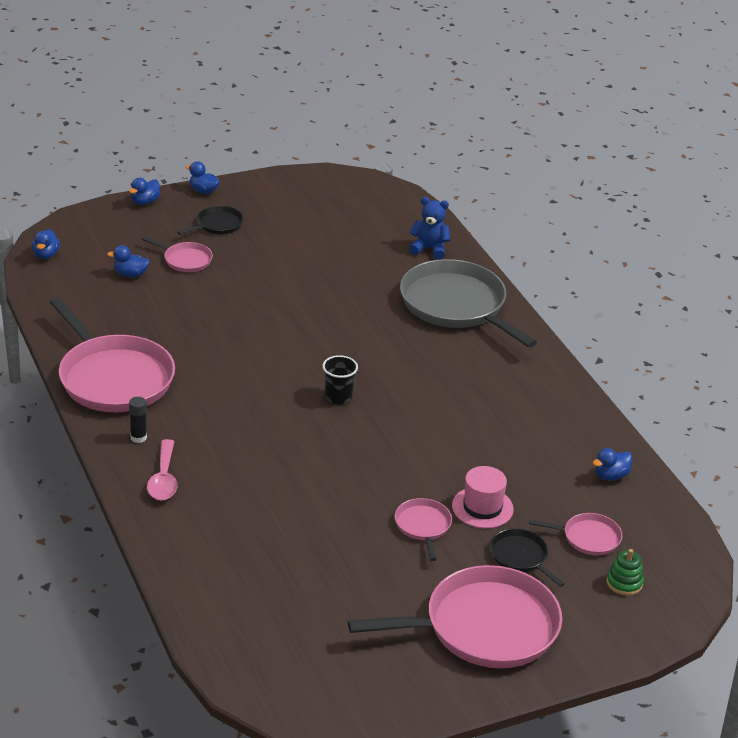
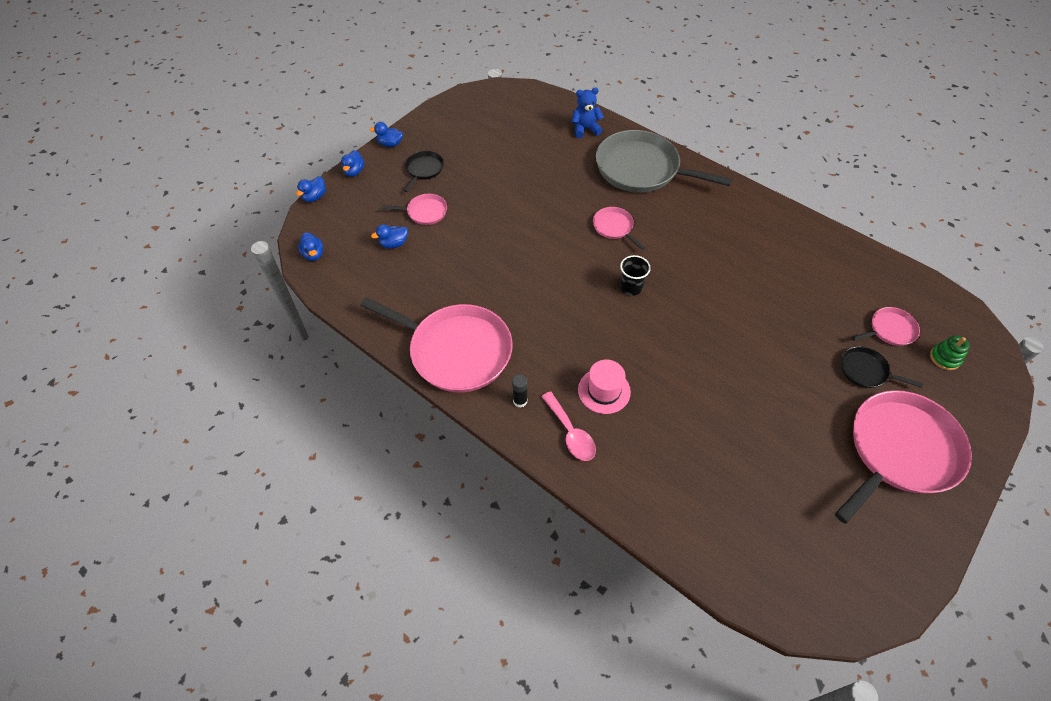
camera: 25 degrees left, 20 degrees up
pink pan [395,498,452,561] -> pink pan moved to [593,207,645,250]
pink hat [452,466,514,528] -> pink hat moved to [578,360,631,414]
blue duck [593,448,633,481] -> blue duck moved to [296,176,326,202]

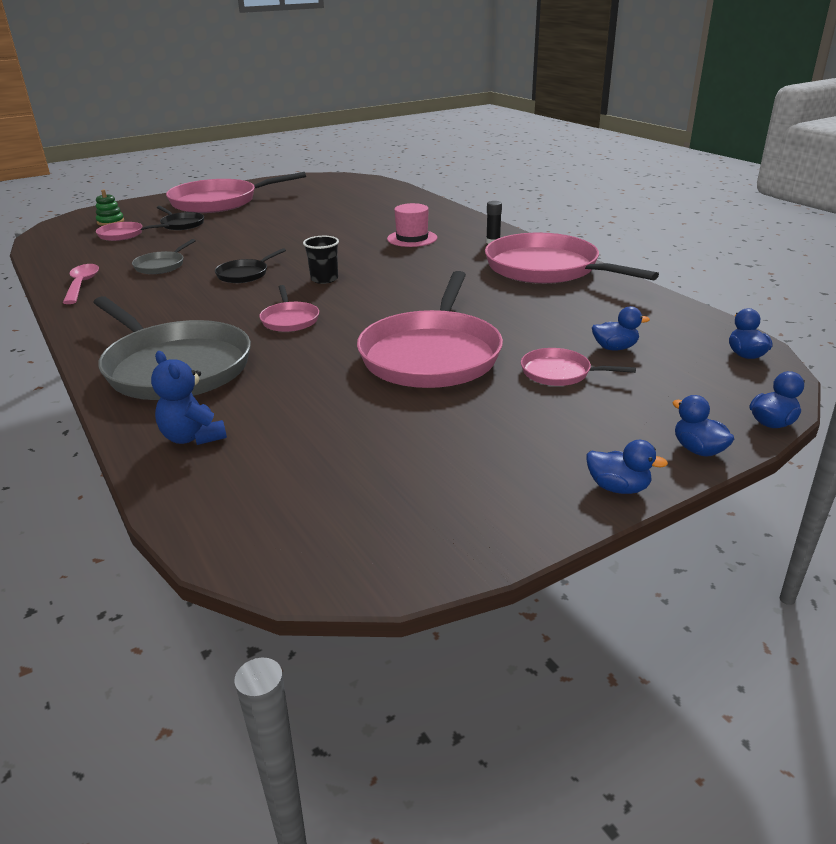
camera: 160 degrees left, 25 degrees down
blue duck [341,150,364,177] -> blue duck turned 60 degrees counterclockwise [672,395,734,457]
black pan [404,151,444,192] -> black pan moved to [215,248,286,283]
pink spoon [541,391,596,461] -> pink spoon moved to [63,264,99,304]
blue teddy bear [572,88,604,138] -> blue teddy bear turned 45 degrees clockwise [151,351,227,445]
none -> grey pan [132,239,196,274]
none -> pink pan [357,271,503,388]

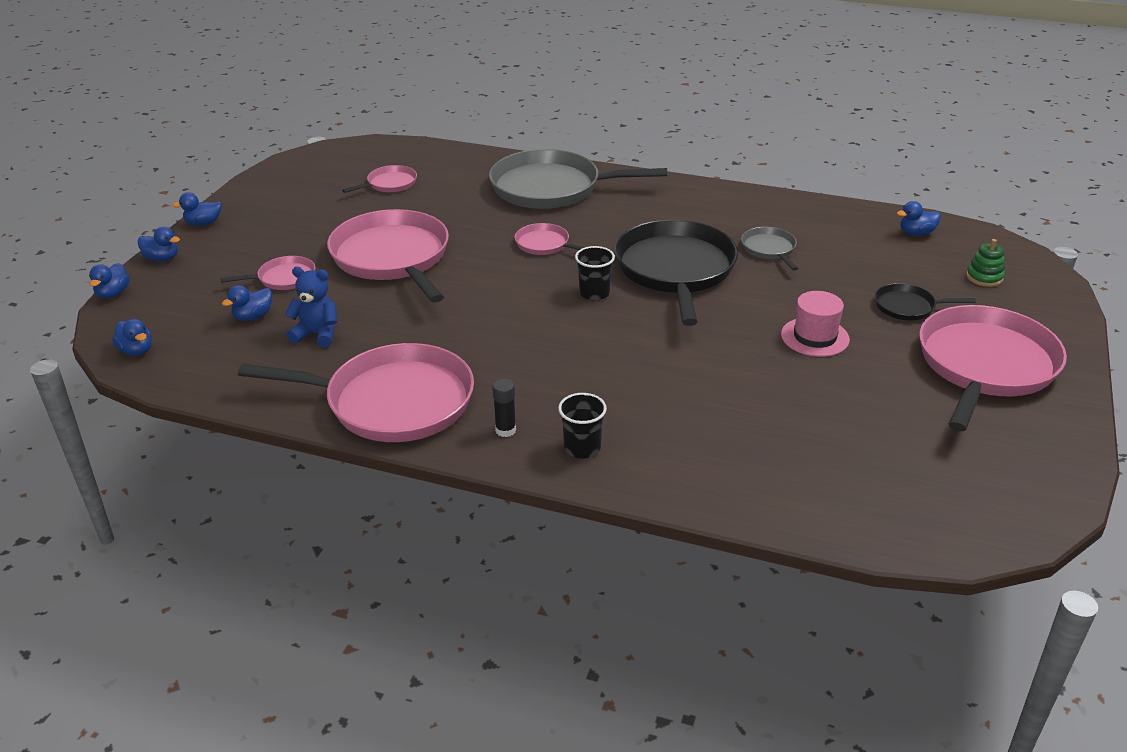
camera: 140 degrees right, 5 degrees up
pink spoon [63,264,99,304] -> none
pink pan [96,222,169,241] -> pink pan moved to [342,165,417,193]
blue teddy bear [151,351,227,445] -> blue teddy bear moved to [284,267,337,348]
black pan [215,248,286,283] -> black pan [614,220,738,326], size x2.17
pink hat [387,203,437,247] -> pink hat moved to [781,291,850,357]
none -> black cup [558,393,607,459]
none -> blue duck [897,201,941,236]

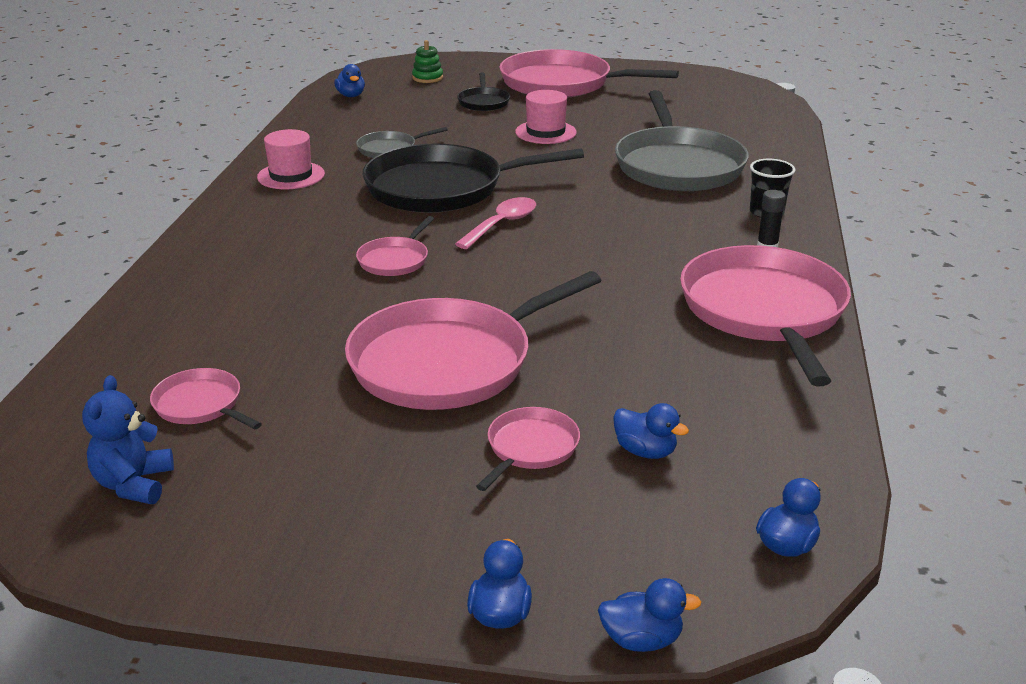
camera: 100 degrees left, 5 degrees down
blue duck [172,192,222,226] -> none
pink pan [220,256,315,290] -> pink pan turned 60 degrees clockwise [476,407,580,491]
blue teddy bear [284,267,337,348] -> blue teddy bear moved to [82,375,174,504]
grey pan [489,149,667,209] -> grey pan moved to [615,90,749,191]
black cup [575,246,615,300] -> pink spoon [455,197,536,249]
none -> pink hat [257,129,325,189]

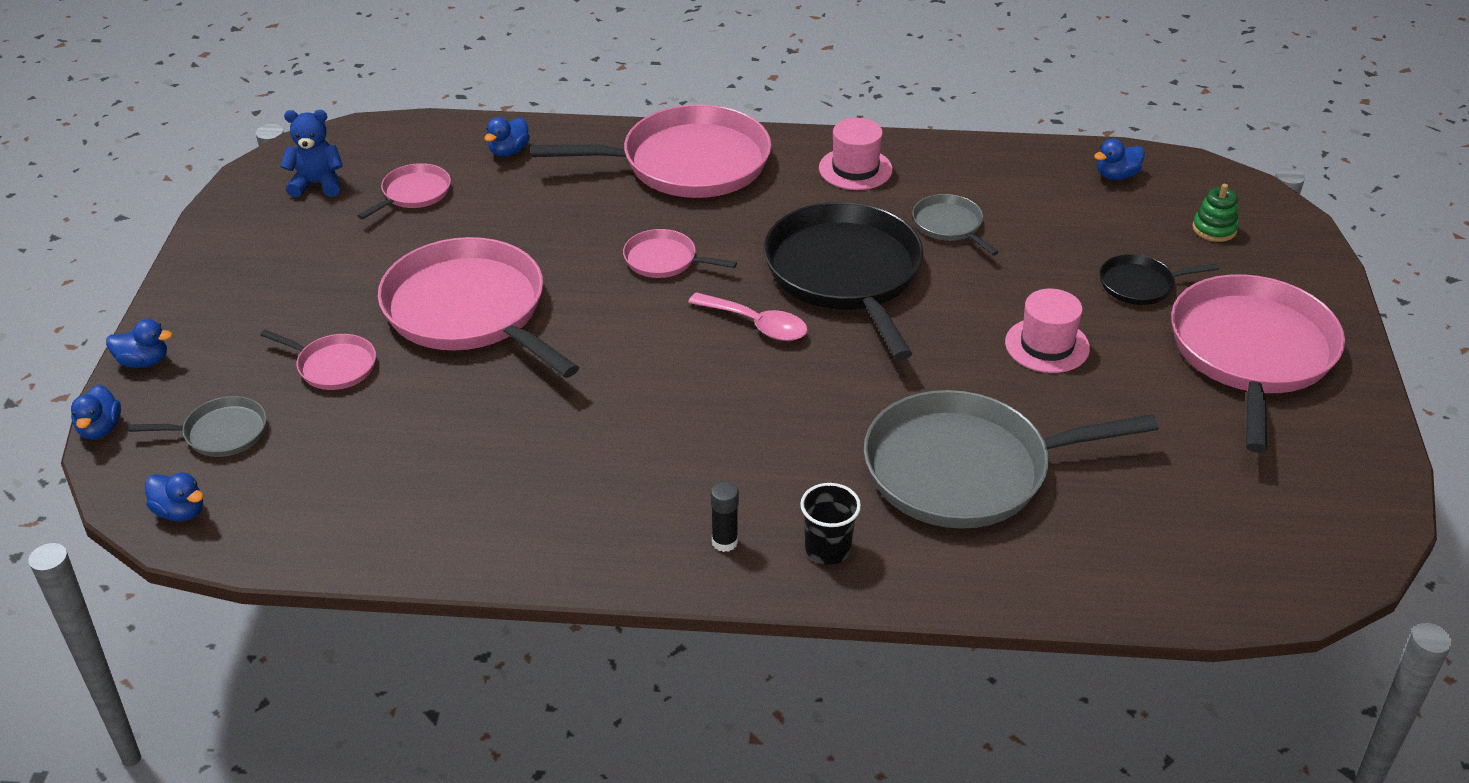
camera: 85 degrees right, 10 degrees up
blue duck [613,403,689,459] -> blue duck moved to [484,117,530,157]
pink pan [680,245,851,386] -> pink pan moved to [531,104,771,198]
none -> grey pan [128,396,267,457]

